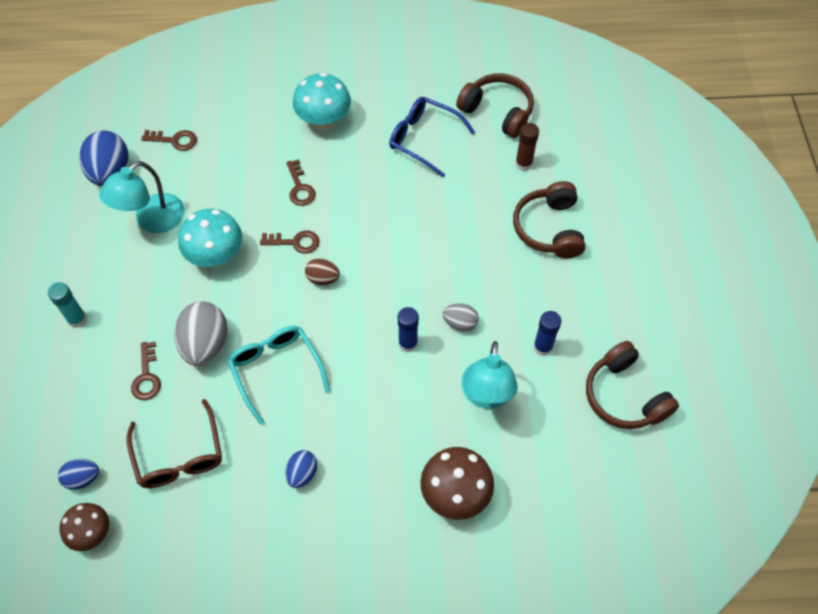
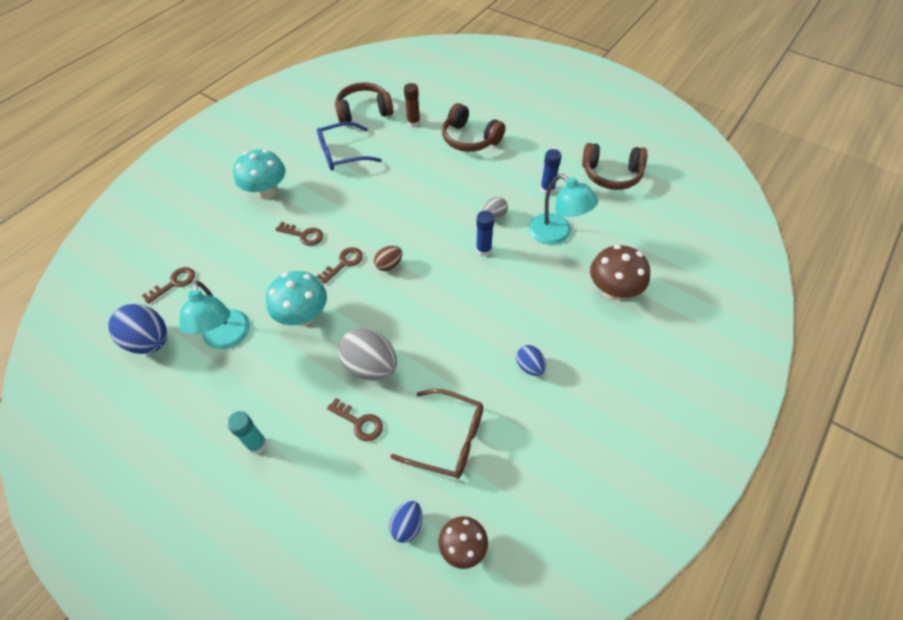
camera: 50 degrees left, 5 degrees down
turquoise glasses [228,326,330,425] -> none

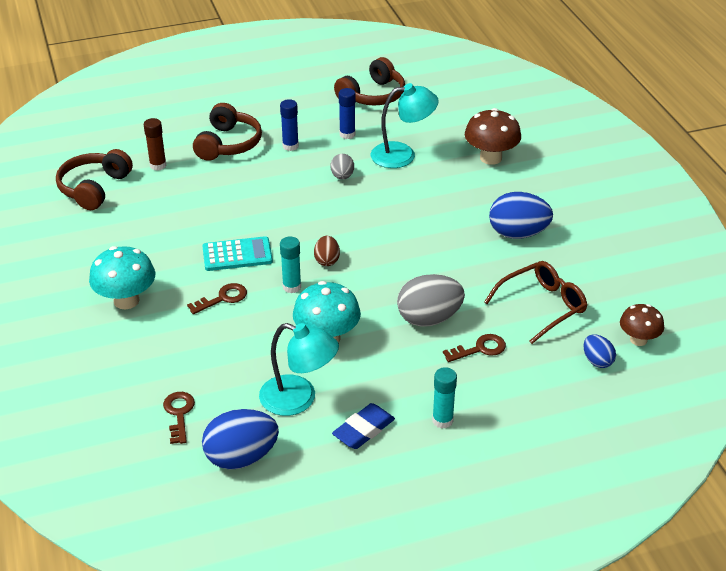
camera: 55 degrees left, 15 degrees down
brown key [316,247,363,284] -> turquoise glue stick [280,236,301,293]
blue glasses [317,122,382,171] -> none
brown headphones [442,103,505,152] -> brown headphones turned 60 degrees counterclockwise [193,103,262,161]
blue glue stick [476,211,494,256] -> blue glue stick moved to [280,99,299,151]
blue egg [516,345,546,376] -> blue egg [489,192,553,239], size x1.85
none -> turquoise calculator [202,236,273,271]
none -> blue eraser [332,403,395,449]

